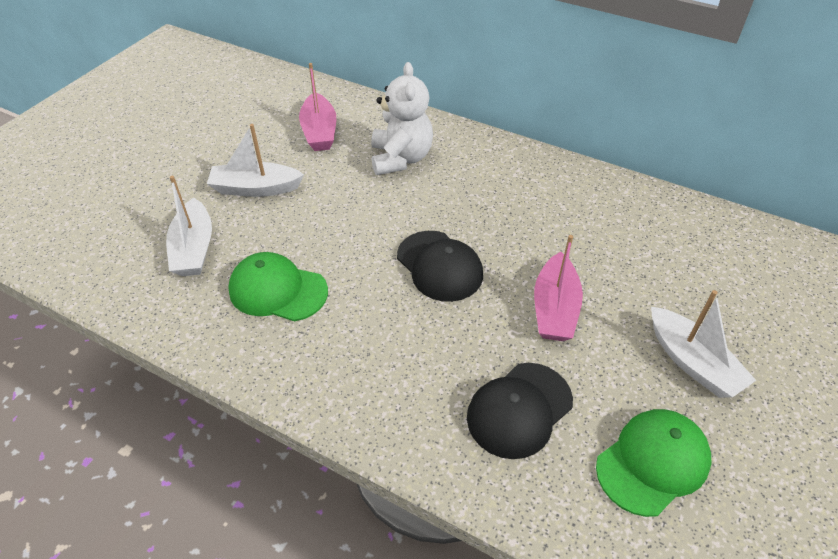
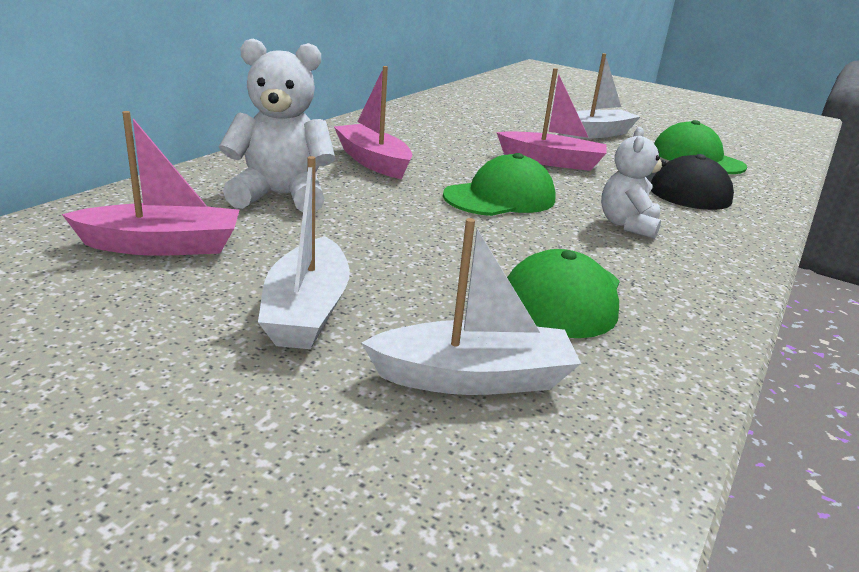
camera: 90 degrees left, 20 degrees down
black cap [397,231,483,302] -> green cap [443,153,556,216]
none -> pink boat [334,66,412,179]
none -> white teddy bear [601,127,667,239]

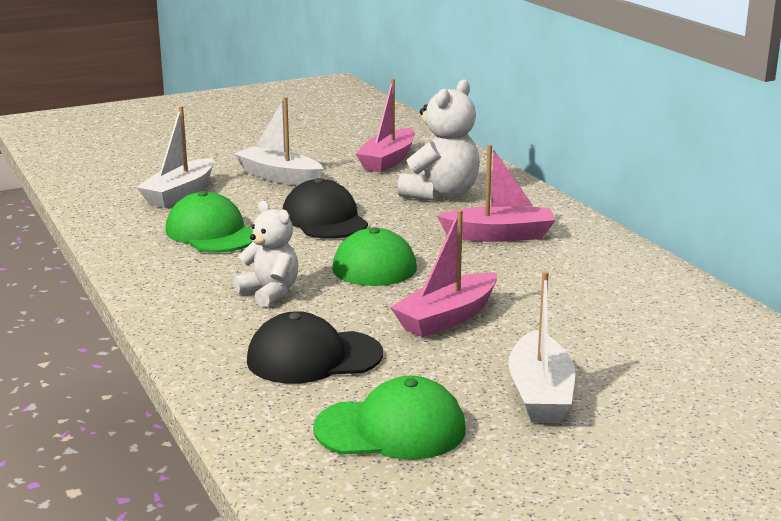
camera: 125 degrees right, 5 degrees down
none -> black cap [283,178,368,239]

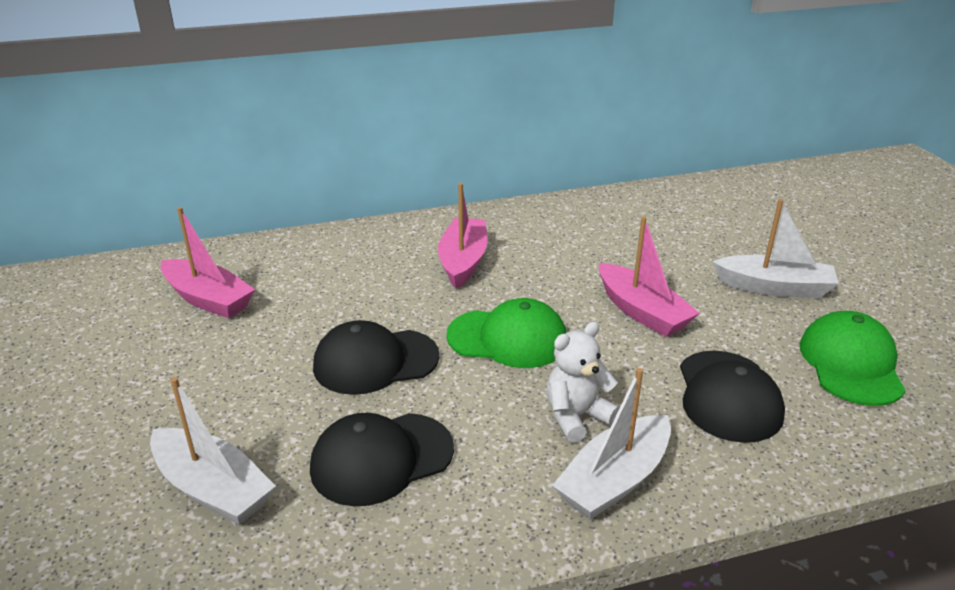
camera: 80 degrees left, 10 degrees up
green cap [165,191,253,253] -> black cap [310,413,454,506]
white boat [234,97,323,186] -> white boat moved to [552,368,671,520]
white teddy bear [398,79,480,201] -> none

